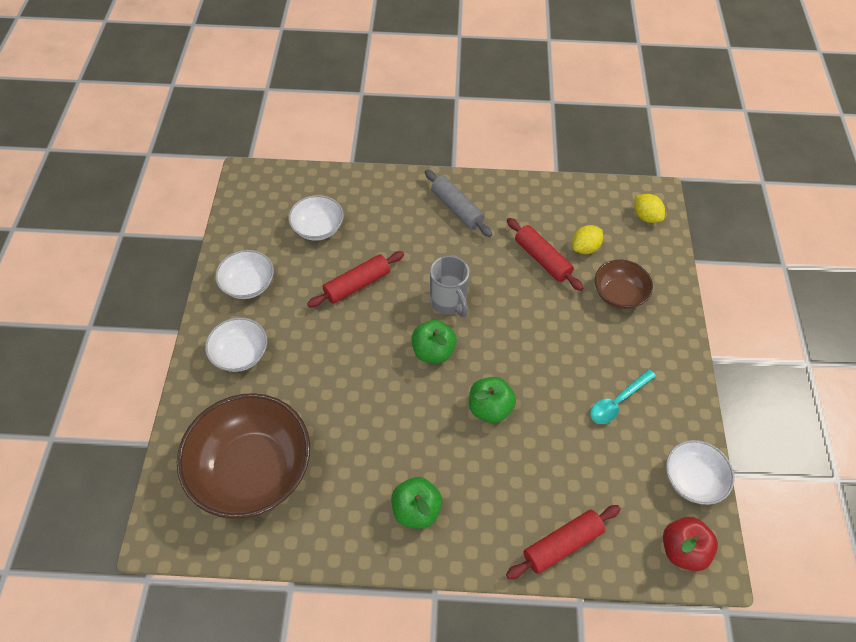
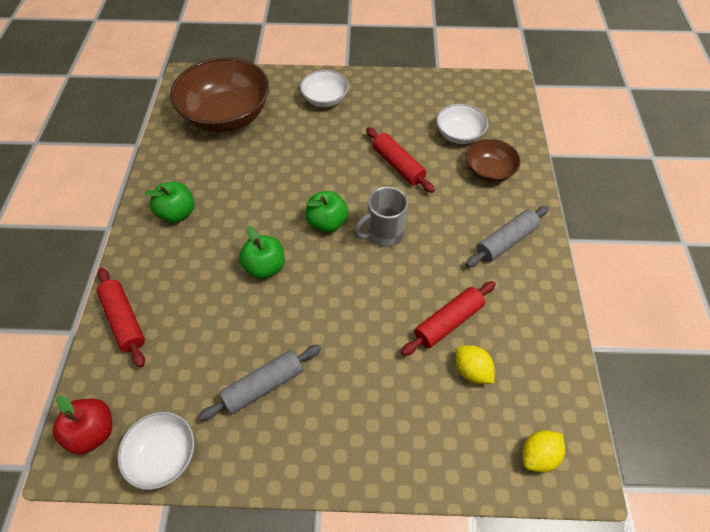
camera: 90 degrees right, 0 degrees up
white bowl [215,250,274,299] -> none
turquoise spoon [590,369,656,424] -> grey rolling pin [199,345,321,421]
brown bowl [595,259,653,309] -> brown bowl moved to [466,139,521,183]

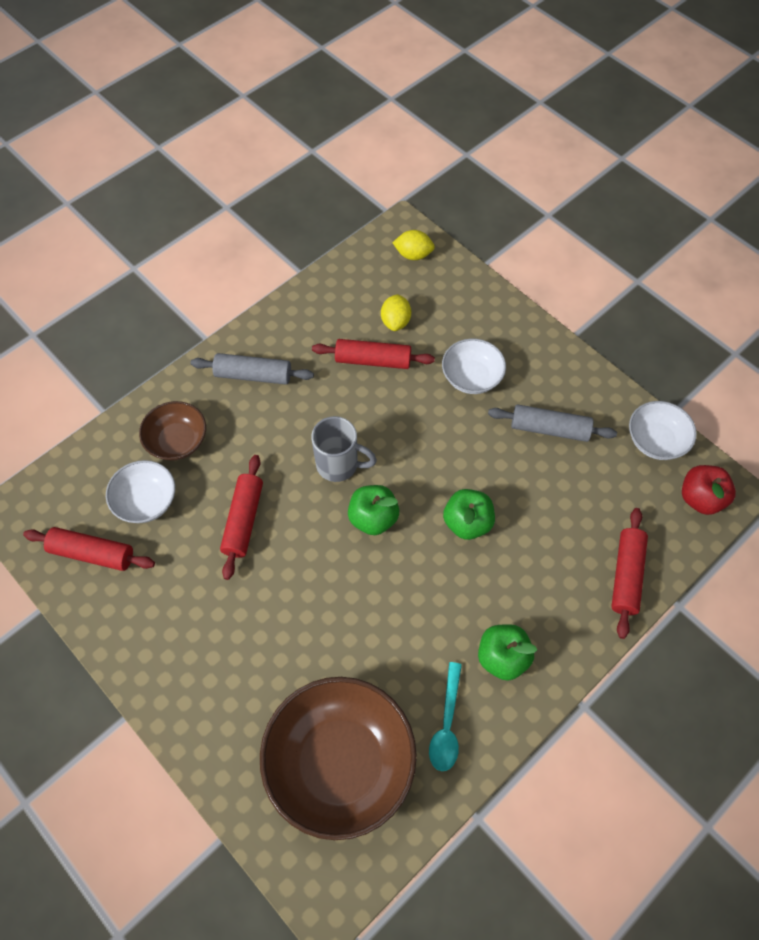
camera: 135 degrees left, 5 degrees up
white bowl [300,70,349,107] -> white bowl moved to [442,338,506,394]
none -> red rolling pin [23,527,155,571]
none -> turquoise spoon [429,662,462,771]

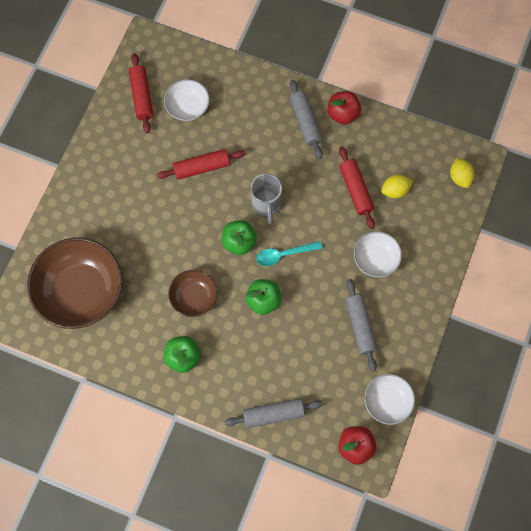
camera: 65 degrees right, 10 degrees up
brown bowl [139,401,206,461] -> brown bowl moved to [168,270,217,317]
turquoise spoon [429,662,462,771] -> turquoise spoon moved to [256,241,322,266]
red rolling pin [611,508,648,639] -> grey rolling pin [225,398,322,428]
none -> red apple [328,91,361,125]

